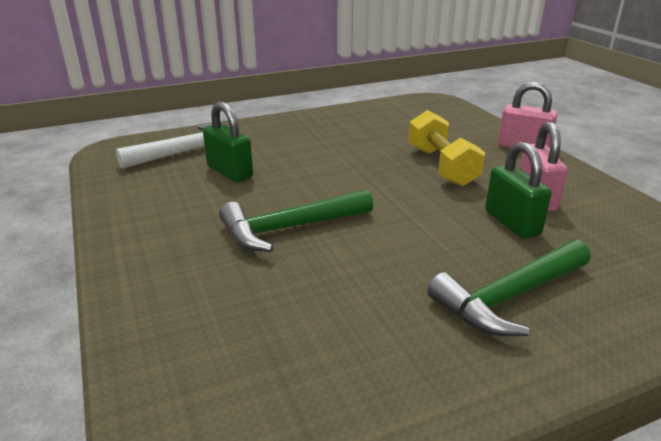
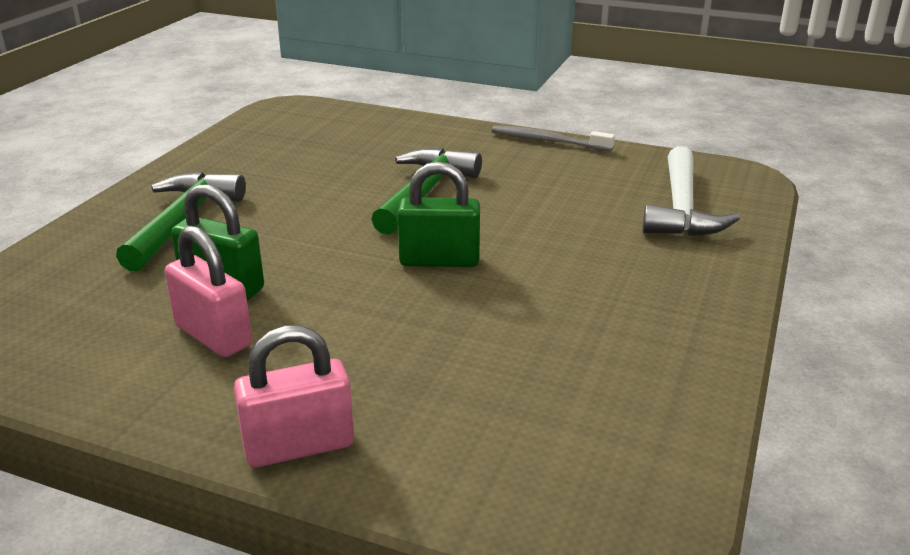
camera: 135 degrees right, 0 degrees up
green padlock [203,101,253,182] -> green padlock moved to [397,161,480,267]
yellow dumbbell [408,110,485,186] -> none
none -> grey toothbrush [491,126,615,151]

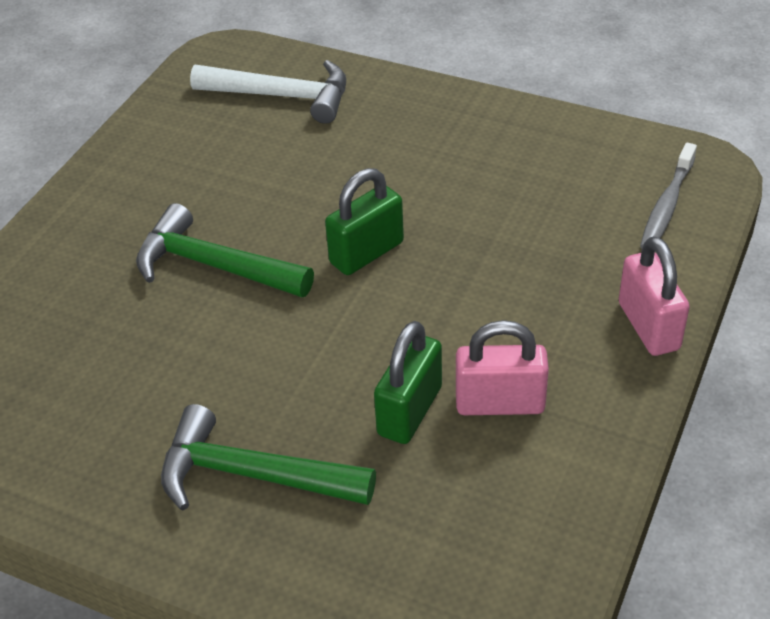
camera: 85 degrees left, 15 degrees up
pink padlock [165,226,252,357] -> pink padlock turned 45 degrees clockwise [456,320,549,415]
green padlock [397,161,480,267] -> green padlock turned 45 degrees clockwise [325,168,404,275]
grey toothbrush [491,126,615,151] -> grey toothbrush moved to [640,142,697,248]

